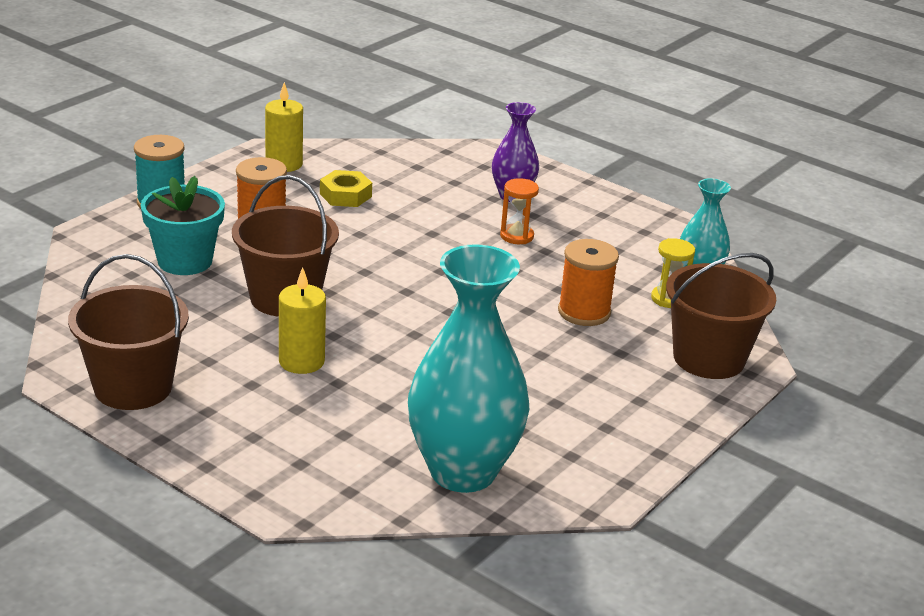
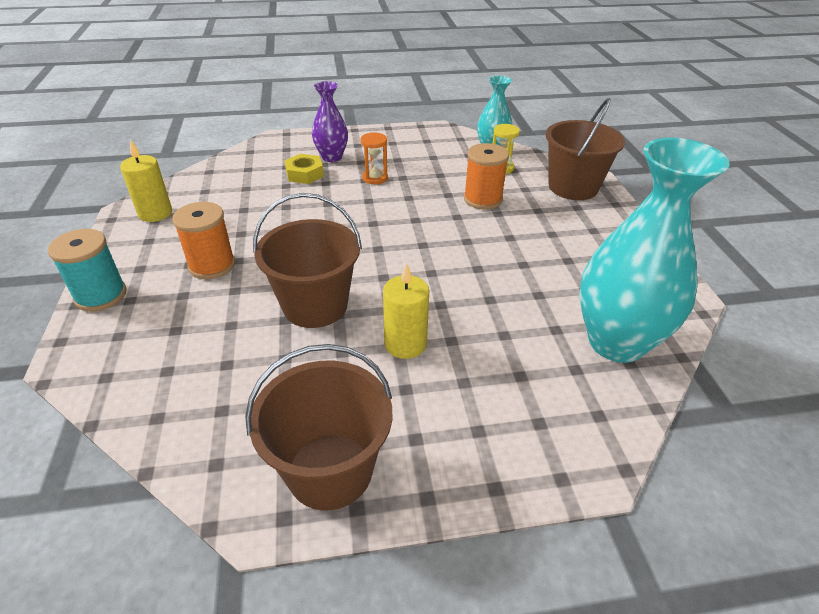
camera: 45 degrees left, 10 degrees up
turquoise flower pot [141,176,225,275] -> none
yellow nut [320,170,372,207] -> yellow nut moved to [284,154,324,184]

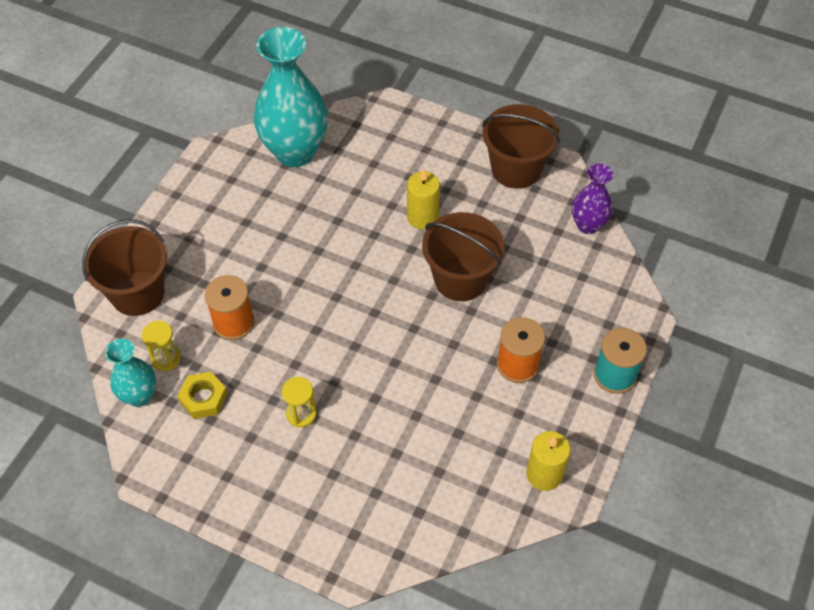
camera: 145 degrees left, 15 degrees up
yellow nut [284,154,324,184] -> yellow nut moved to [177,372,228,419]
purple vase [312,81,348,162] -> purple vase moved to [572,164,613,234]
orange hourglass [361,132,388,184] -> yellow hourglass [282,377,317,428]

